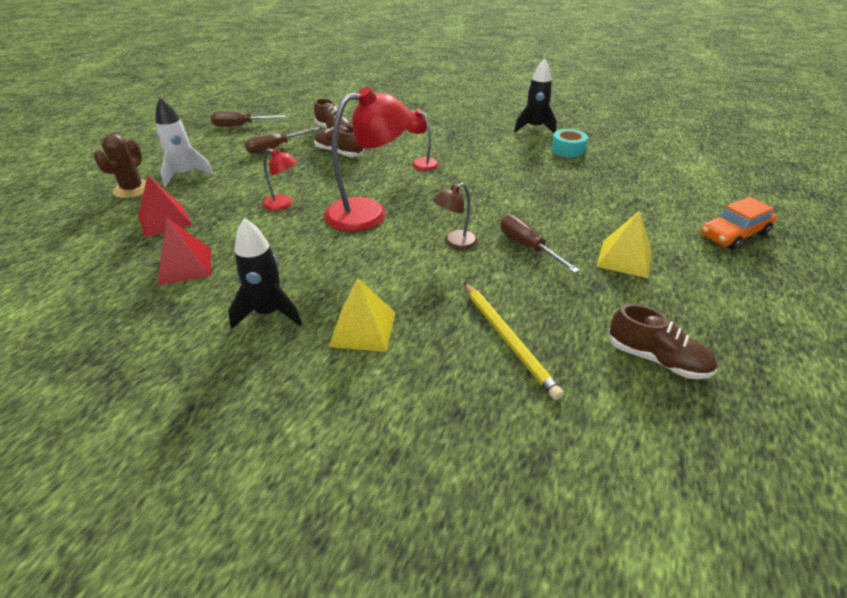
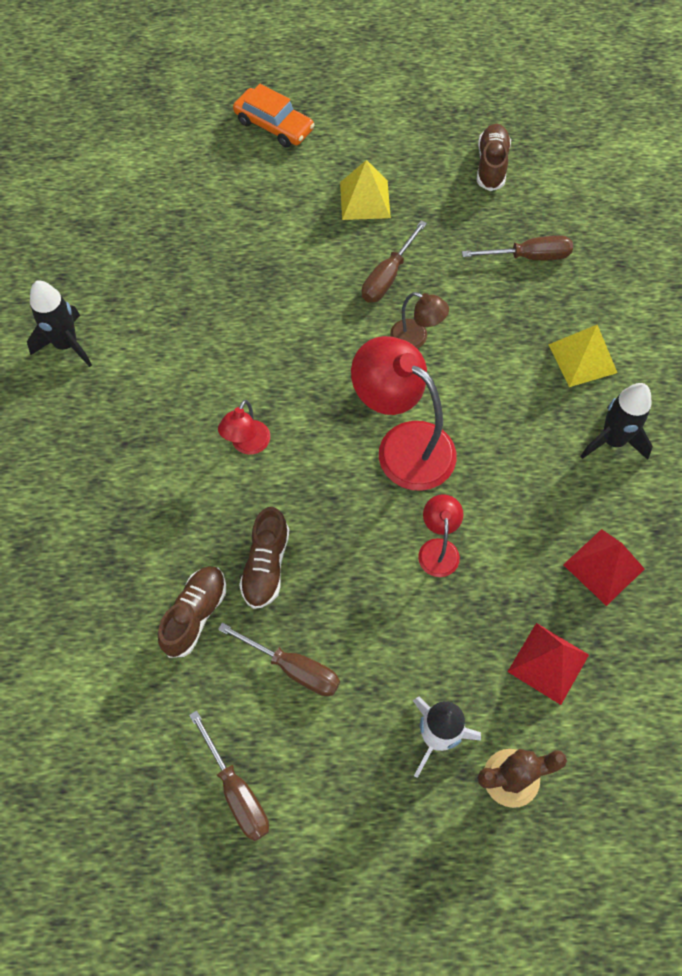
camera: 115 degrees left, 25 degrees up
yellow pencil [464,282,563,400] -> brown screwdriver [462,235,573,260]
turquoise tape [551,129,588,157] -> none

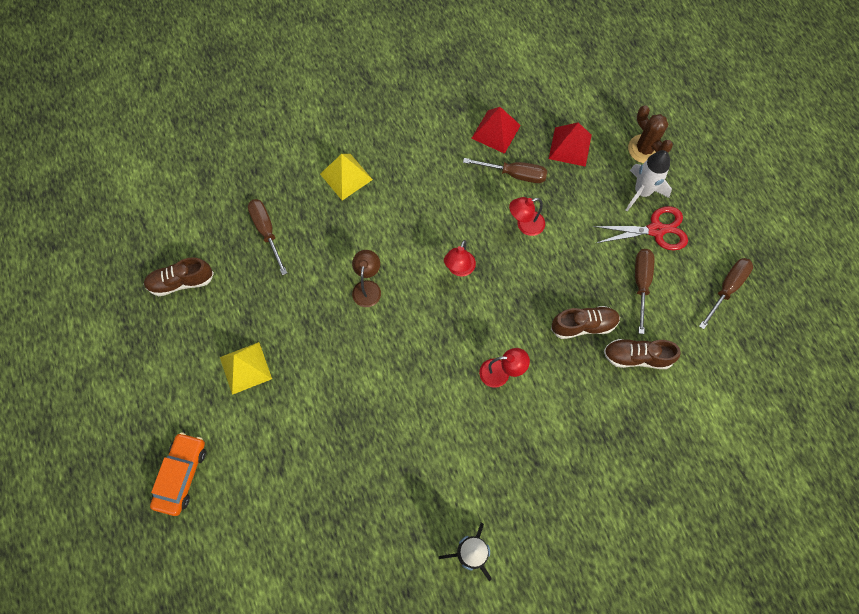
camera: 110 degrees left, 5 degrees up
red lamp [351,336,456,491] -> red lamp [444,240,476,276], size x0.51
brown screwdriver [362,220,427,303] -> brown screwdriver moved to [463,158,547,183]
black rocket [580,383,653,460] -> none
none -> red scissors [592,206,688,250]

